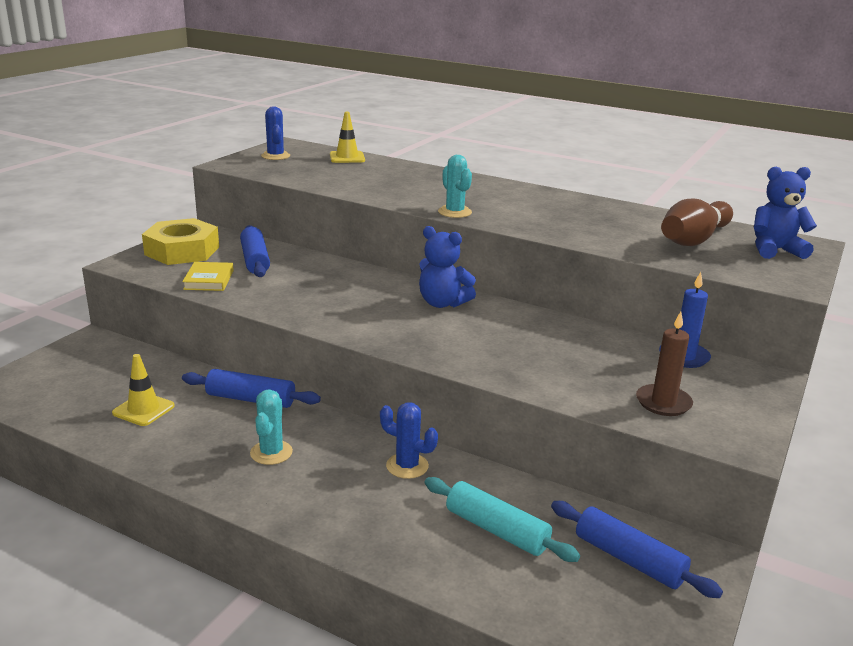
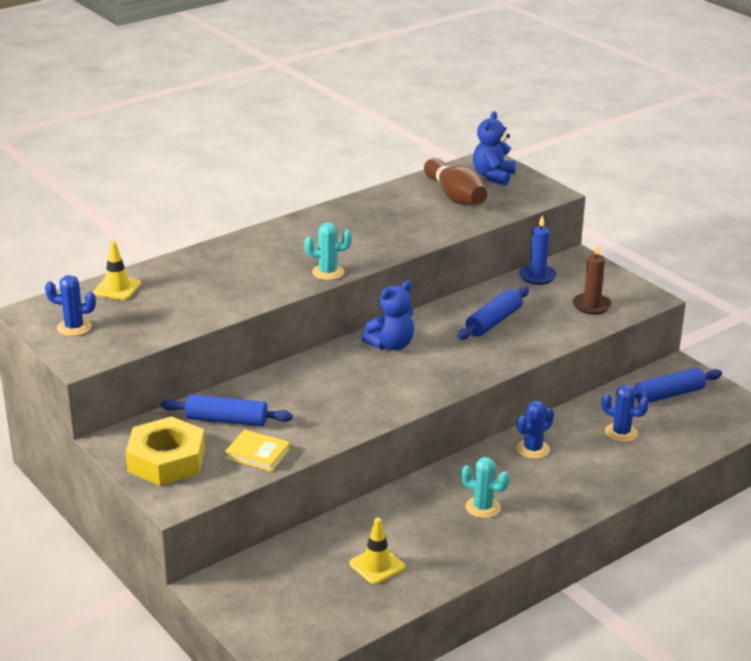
camera: 65 degrees left, 5 degrees up
blue rolling pin [182,369,321,408] -> blue rolling pin moved to [457,286,529,340]
turquoise rolling pin [425,477,580,562] -> blue cactus [601,385,649,442]

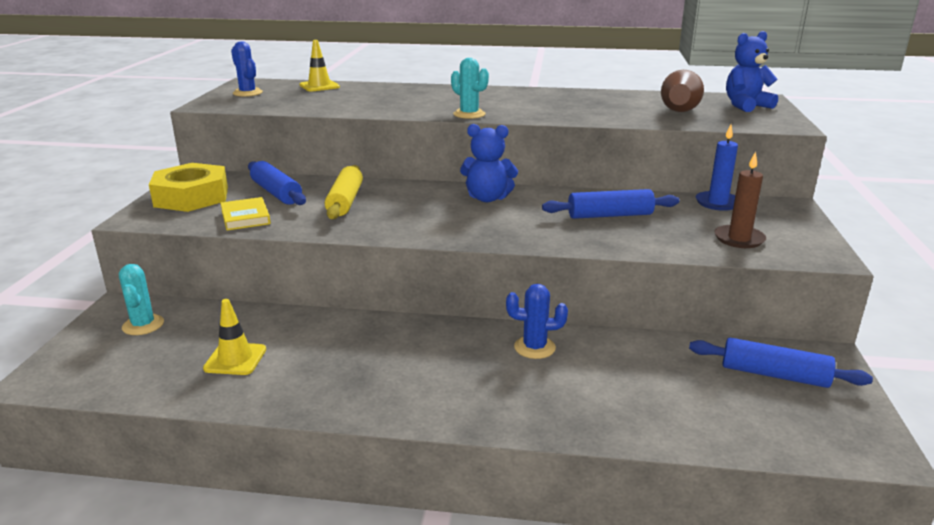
camera: 45 degrees right, 5 degrees down
turquoise cactus [461,457,509,518] -> turquoise cactus moved to [119,264,164,335]
blue cactus [601,385,649,442] -> none
none -> yellow rolling pin [325,165,363,219]

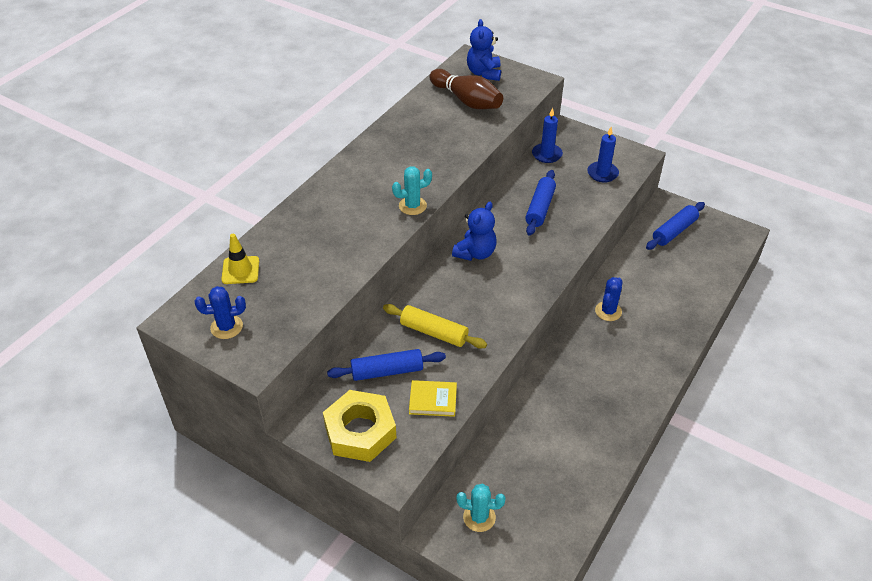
camera: 65 degrees left, 20 degrees up
yellow traffic cone [203,299,266,375] -> none
brown candle [714,152,766,248] -> blue candle [587,127,619,182]

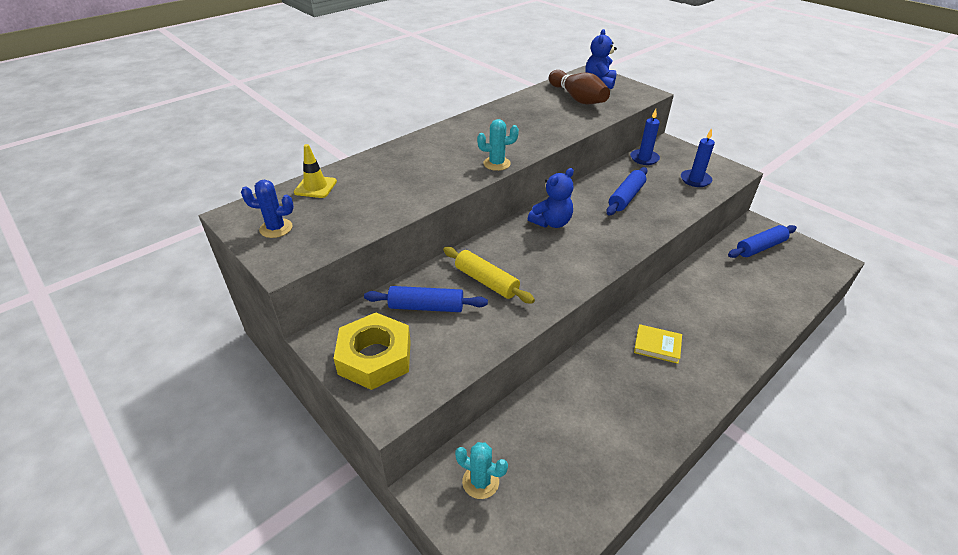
camera: 15 degrees right, 5 degrees down
yellow book [409,380,457,417] -> yellow book moved to [634,324,682,364]
blue cactus [595,277,623,321] -> none

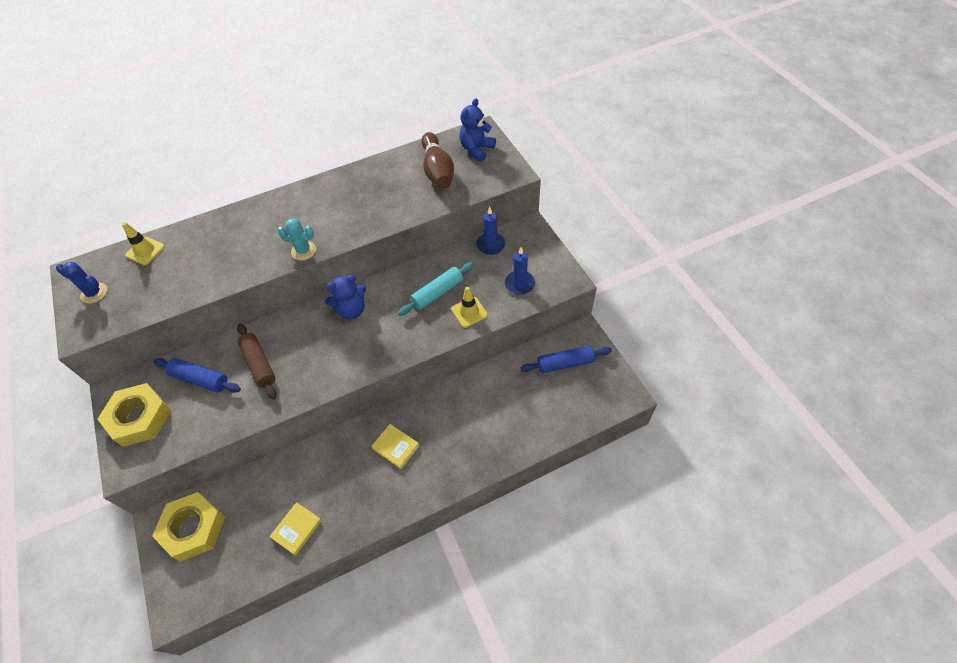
camera: 20 degrees right, 15 degrees up
yellow rolling pin [443,247,535,304] -> brown rolling pin [237,323,277,399]
turquoise cactus [455,442,508,499] -> yellow nut [152,492,225,561]
blue rolling pin [606,167,648,215] -> turquoise rolling pin [398,262,474,316]
none -> yellow book [270,502,322,556]
none -> yellow traffic cone [451,287,488,328]

